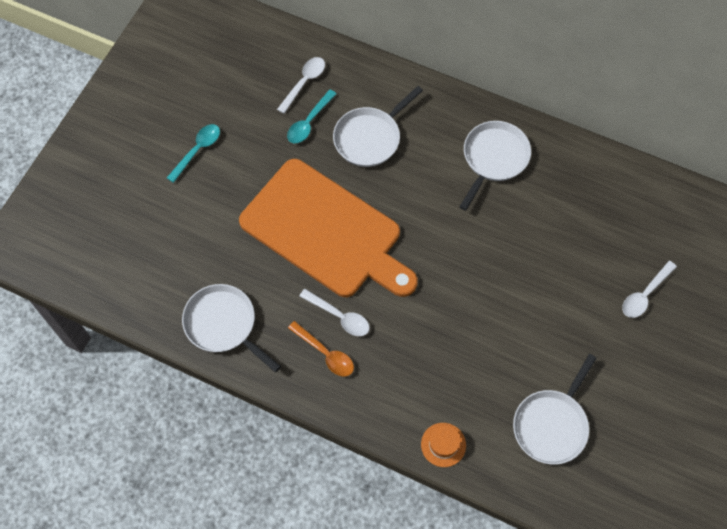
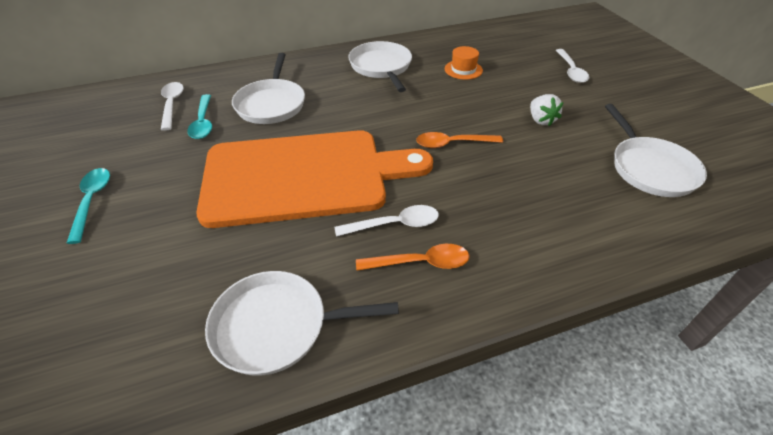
camera: 45 degrees left, 20 degrees down
orange hat [421,423,466,467] -> orange hat moved to [445,46,483,80]
none -> orange spoon [416,132,503,148]
none -> white strawberry [530,94,564,126]

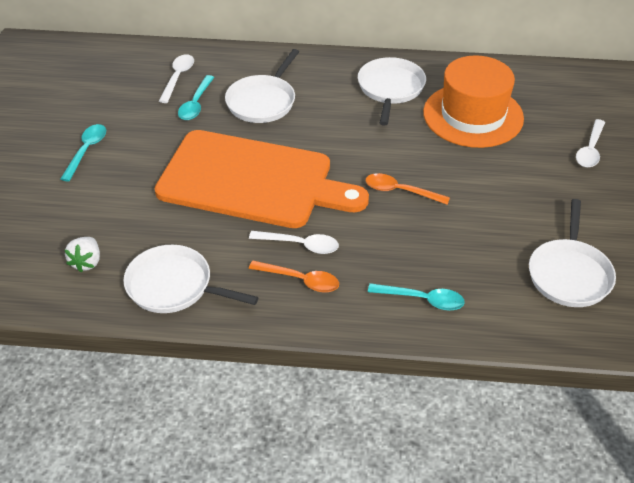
camera: 25 degrees right, 0 degrees up
orange hat [445,46,483,80] -> orange hat [423,56,524,148], size x2.37
white strawberry [530,94,564,126] -> white strawberry moved to [65,237,100,273]
none -> turquoise spoon [368,283,465,311]

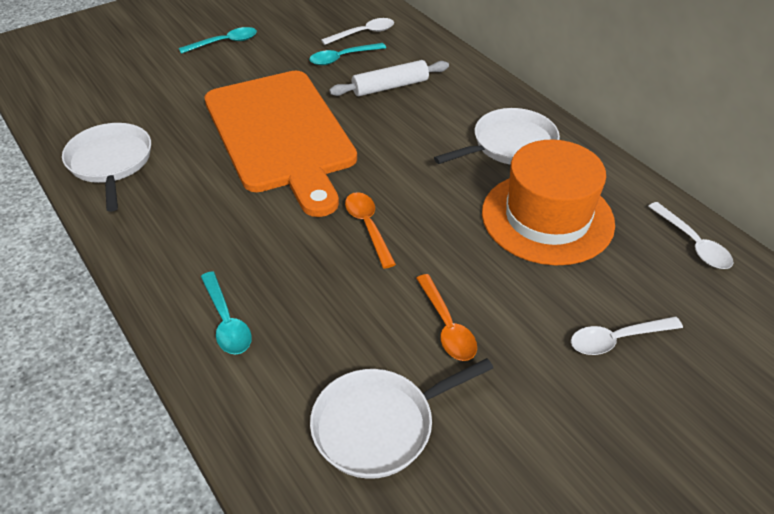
camera: 50 degrees right, 0 degrees up
white strawberry [65,237,100,273] -> none
white pan [225,49,299,123] -> white rolling pin [329,60,449,96]
white spoon [249,231,339,254] -> white spoon moved to [648,202,734,269]
orange spoon [249,261,339,292] -> orange spoon moved to [416,274,477,361]

